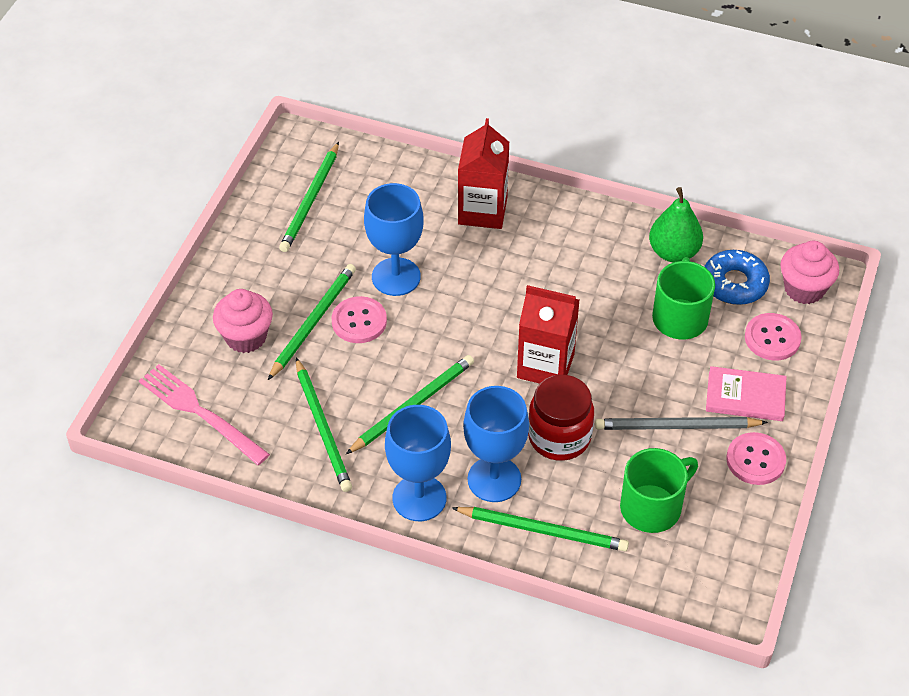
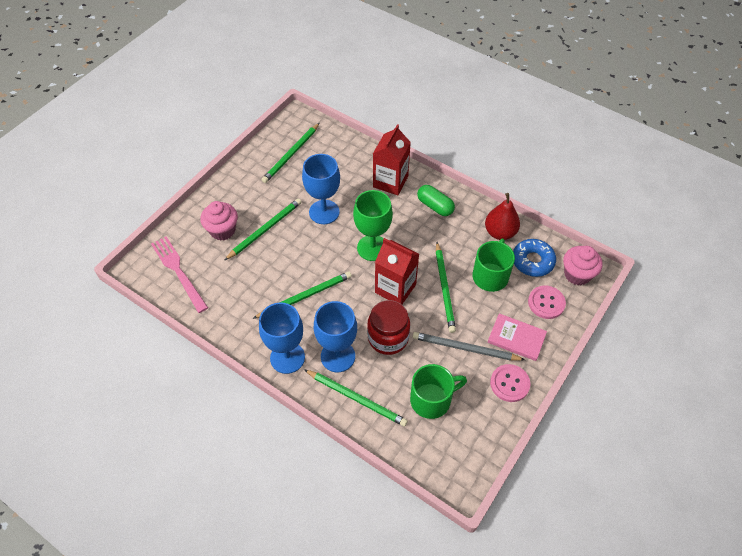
camera: 15 degrees right, 5 degrees up
green pencil [296,358,352,492] -> green pencil moved to [436,242,456,333]
pink button [332,296,387,343] -> none
green pear [649,187,703,262] -> red pear [485,193,520,240]
none -> green goblet [353,190,393,261]
none -> green capsule [417,185,455,216]

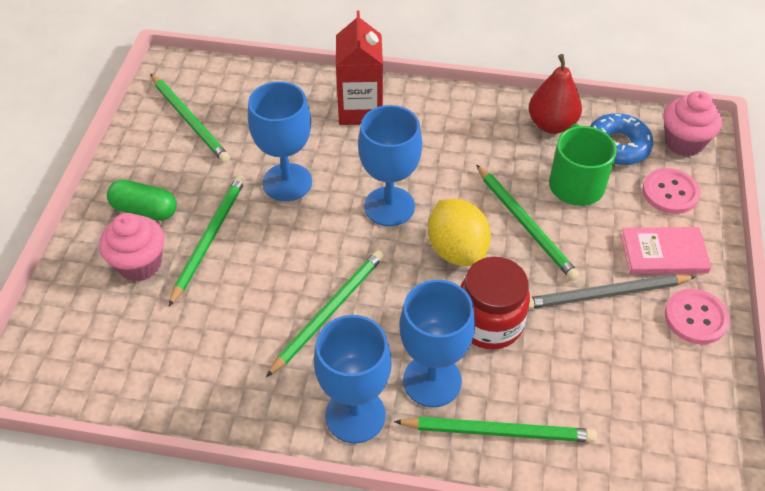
camera: 25 degrees left, 5 degrees down
pink fork [151,236,208,313] -> none
green pencil [262,123,320,183] -> green pencil turned 45 degrees counterclockwise [151,74,230,163]
green goblet [353,190,393,261] -> blue goblet [358,105,422,226]
red carton [375,238,419,304] -> yellow lemon [428,199,491,266]
green mug [410,364,467,419] -> none
green capsule [417,185,455,216] -> green capsule moved to [107,180,176,221]

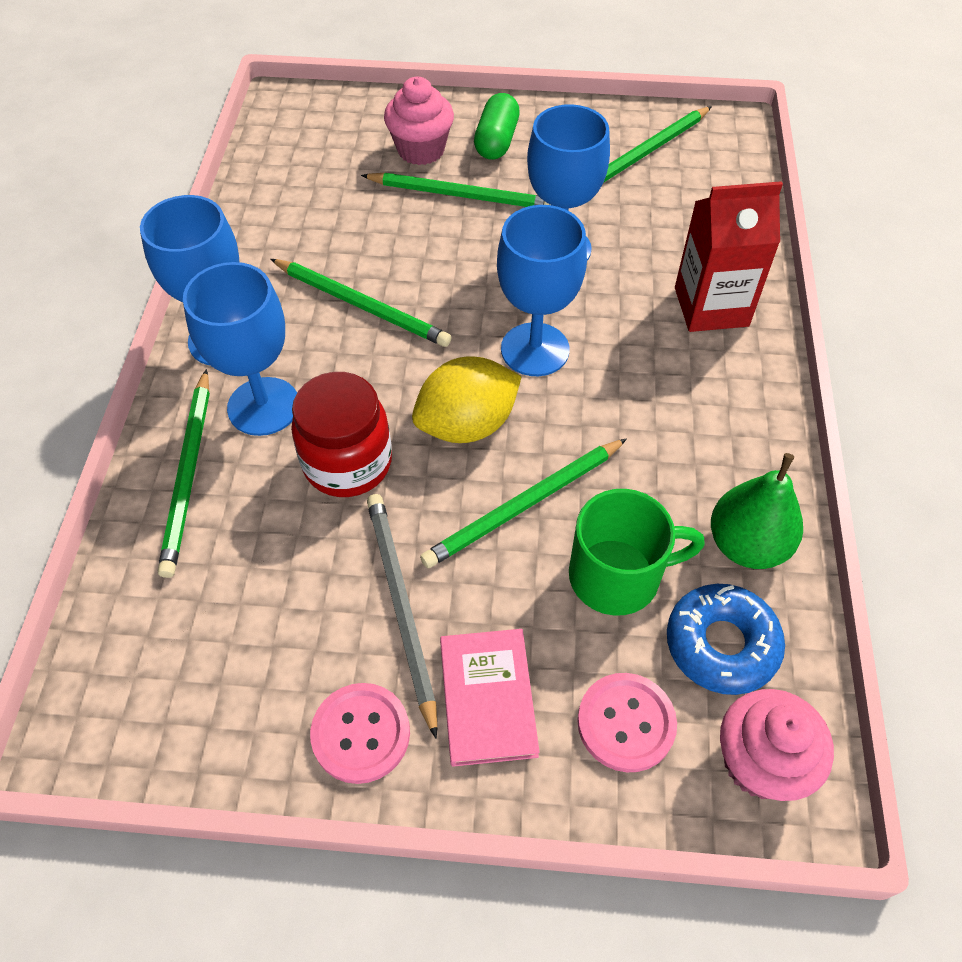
camera: 85 degrees right, 5 degrees up
red pear [529,54,582,134] -> green pear [711,453,803,569]

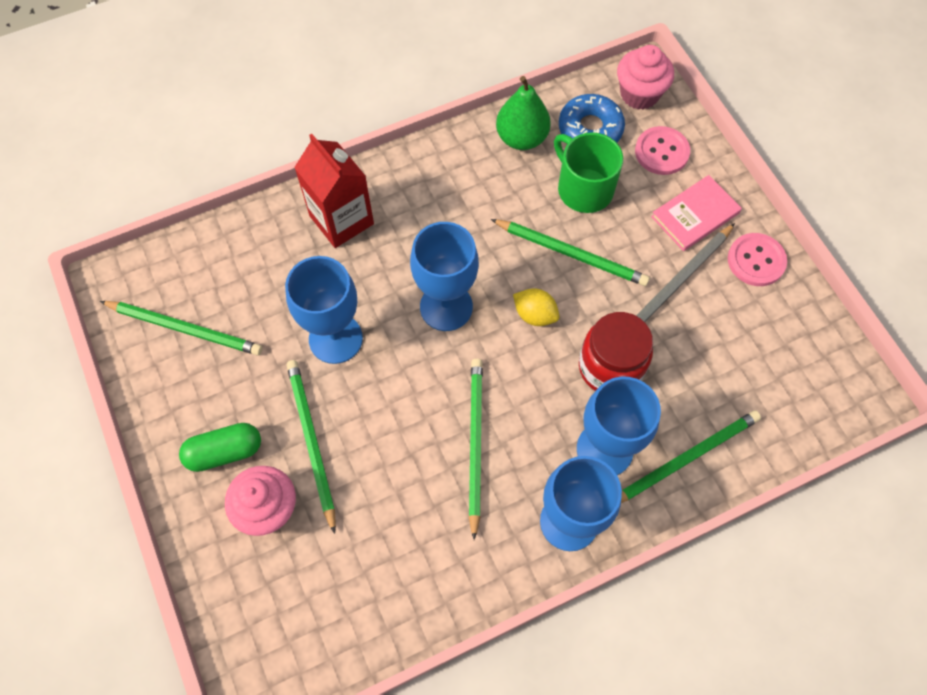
camera: 120 degrees left, 10 degrees up
yellow lemon [412,356,522,443] -> yellow lemon [513,288,560,326], size x0.60

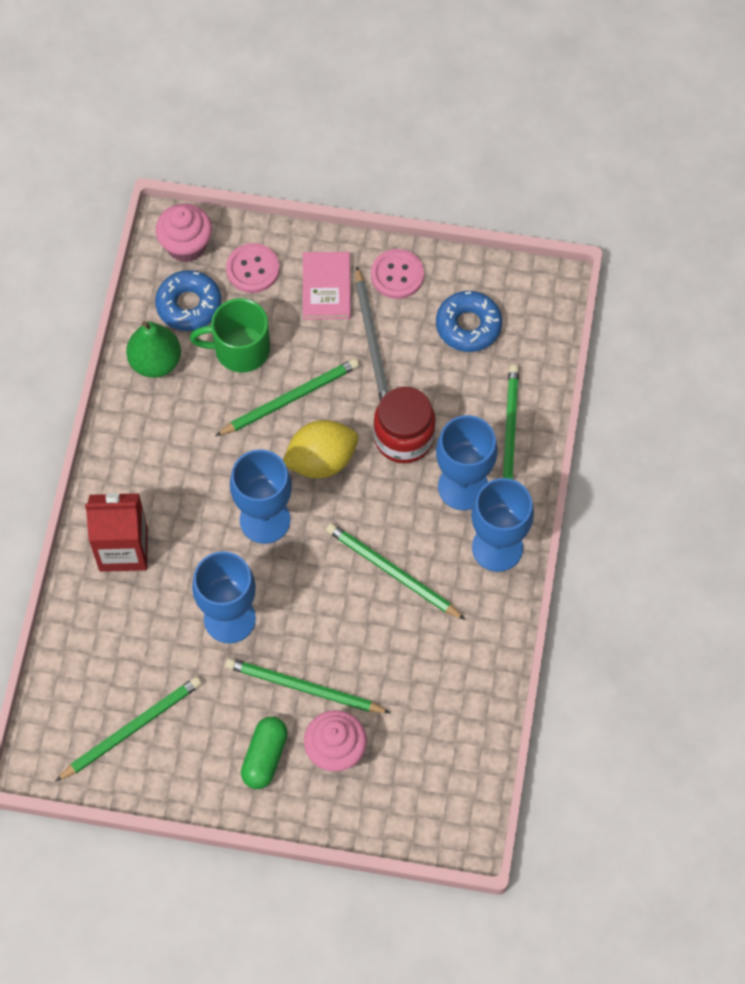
camera: 55 degrees left, 0 degrees up
yellow lemon [513,288,560,326] -> yellow lemon [283,420,358,478], size x1.67
none -> blue donut [436,291,502,352]

